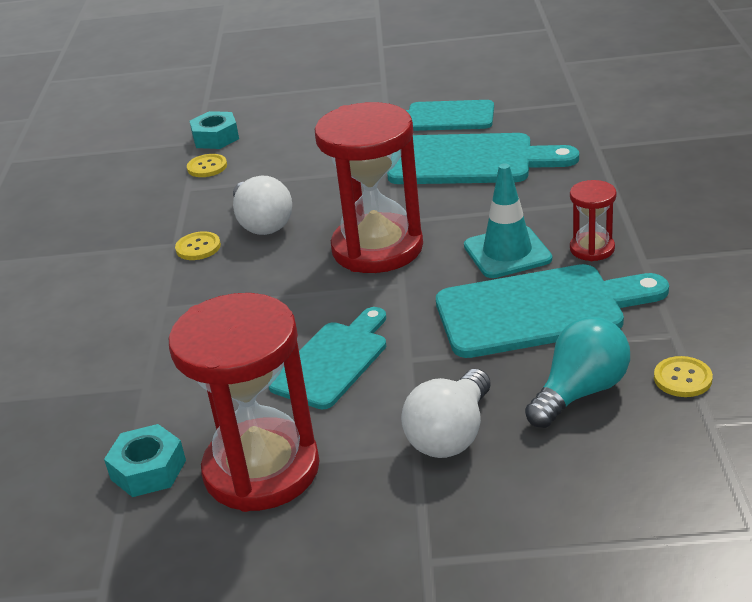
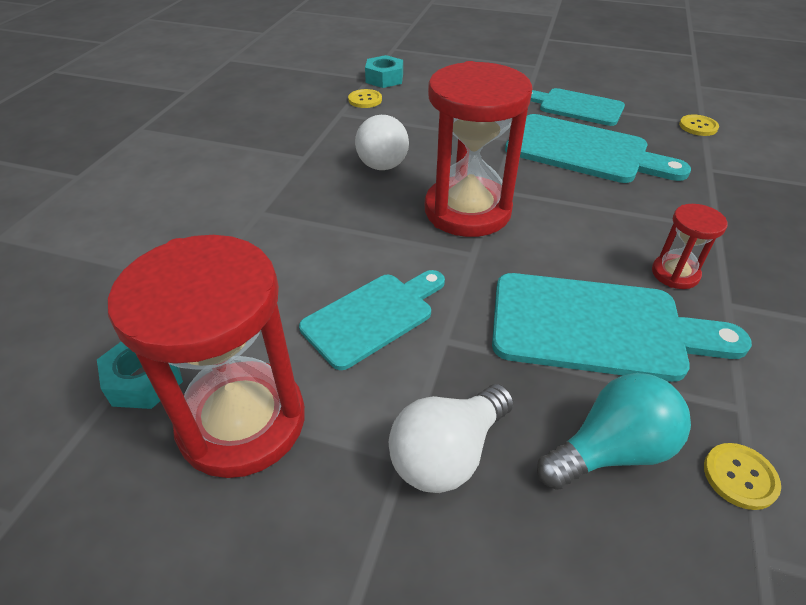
camera: 15 degrees right, 10 degrees up
yellow button [175,231,221,260] -> yellow button moved to [679,115,719,136]
turquoise traffic cone [464,164,552,278] -> none

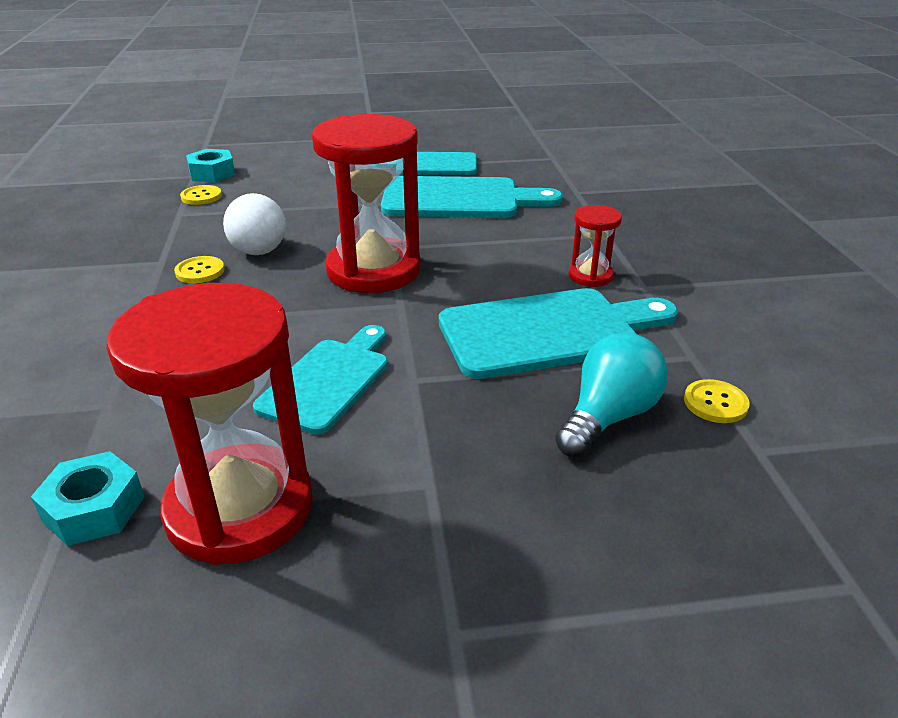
camera: 25 degrees left, 10 degrees down
white light bulb [389,384,514,493] -> none
yellow button [679,115,719,136] -> yellow button moved to [174,256,225,283]

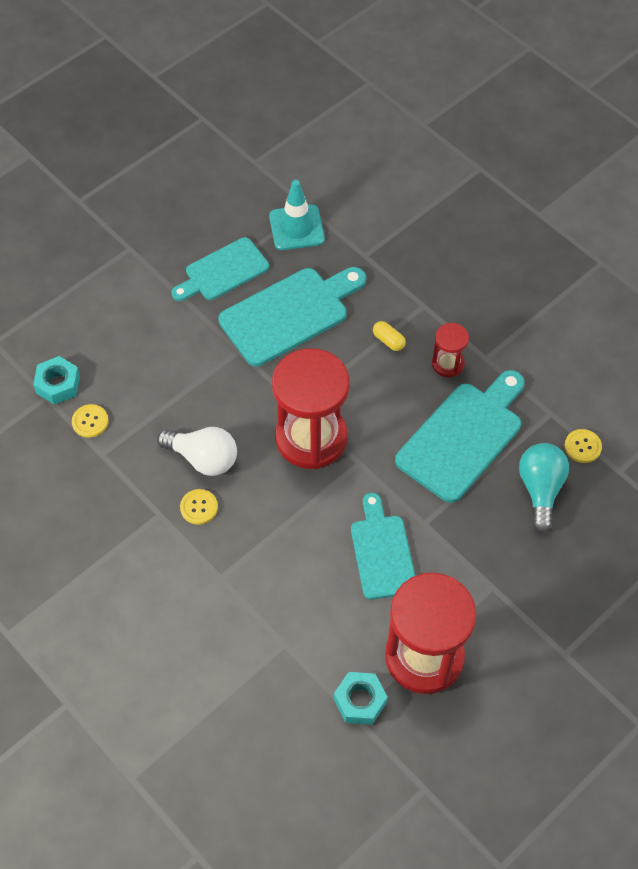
camera: 35 degrees left, 25 degrees up
none -> turquoise traffic cone [269,180,325,250]
none -> yellow capsule [373,321,406,351]

